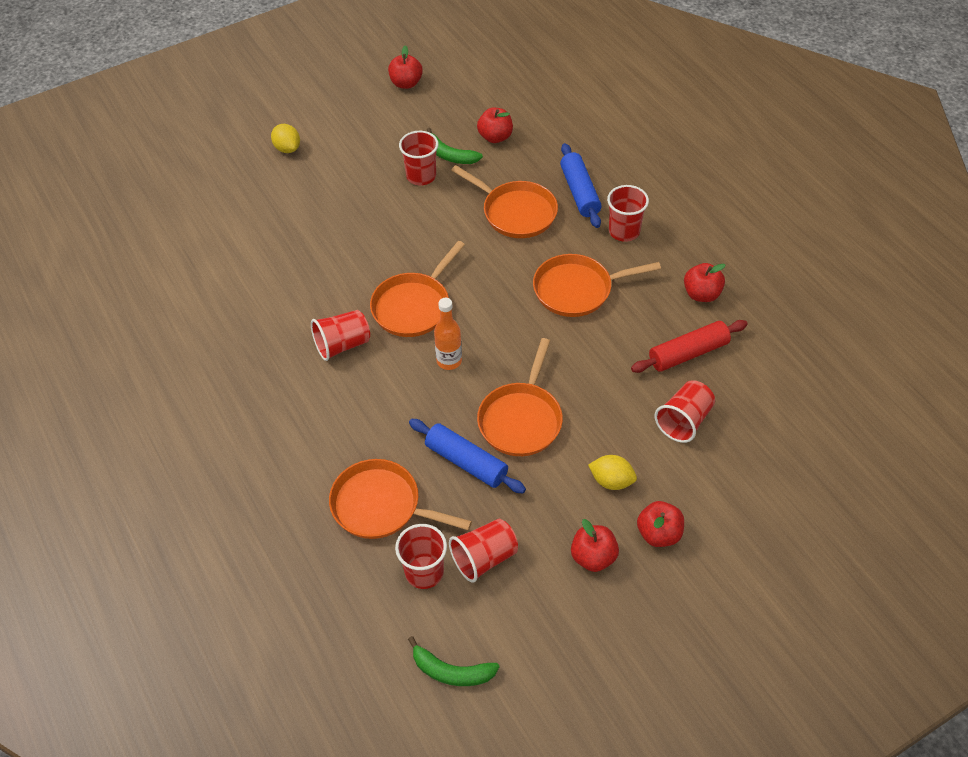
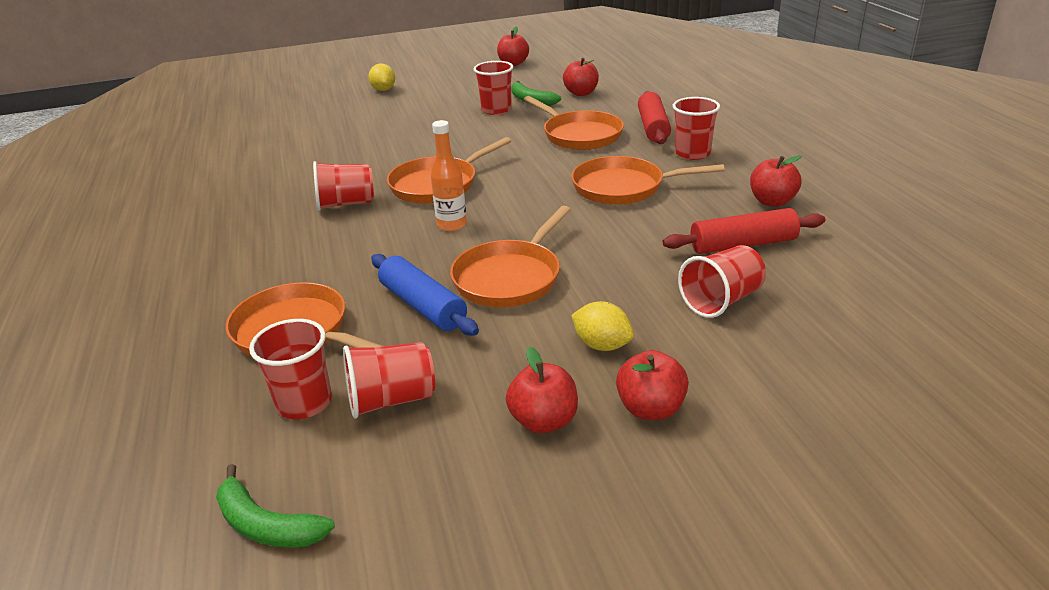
camera: 15 degrees right, 20 degrees down
blue rolling pin [560,143,602,228] -> red rolling pin [638,91,671,144]

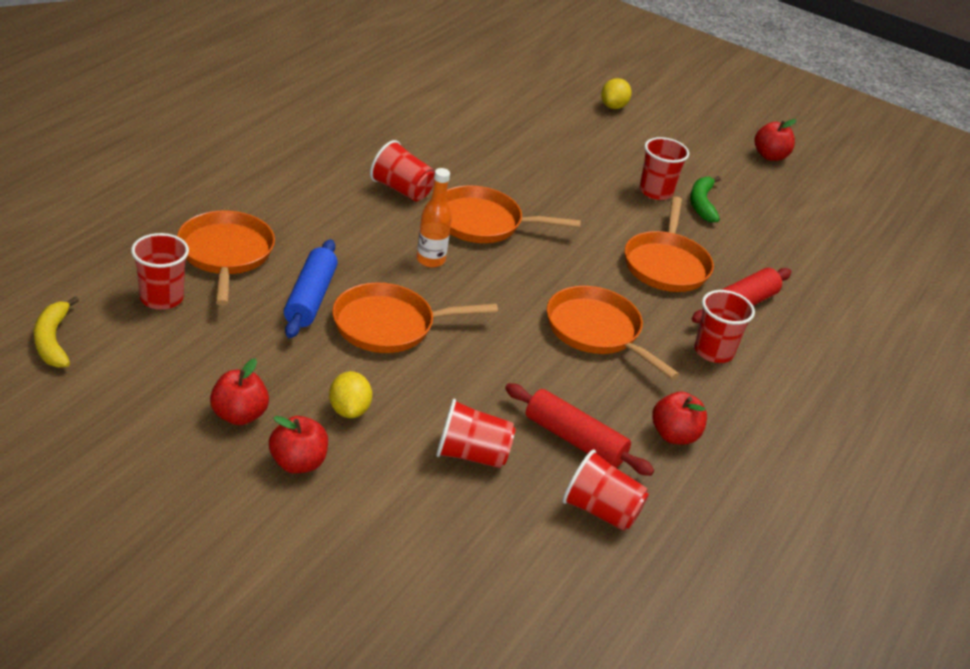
camera: 40 degrees right, 5 degrees up
green banana [216,464,335,548] -> yellow banana [34,296,79,368]
red cup [343,342,435,418] -> red cup moved to [562,450,649,531]
red apple [563,58,599,96] -> none

